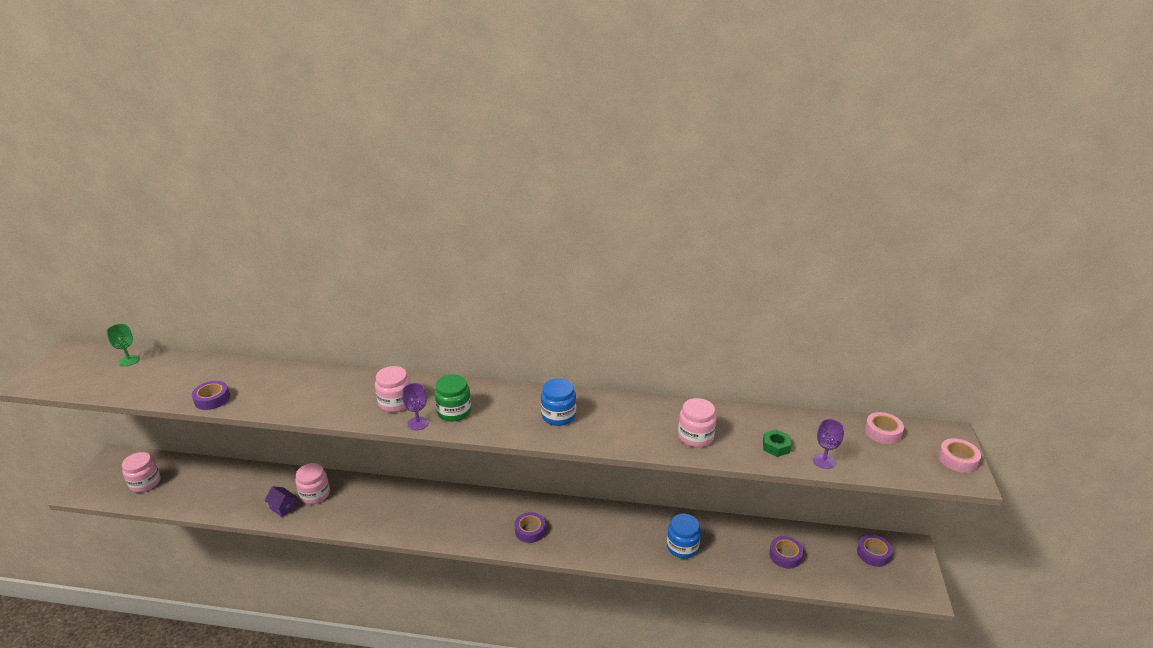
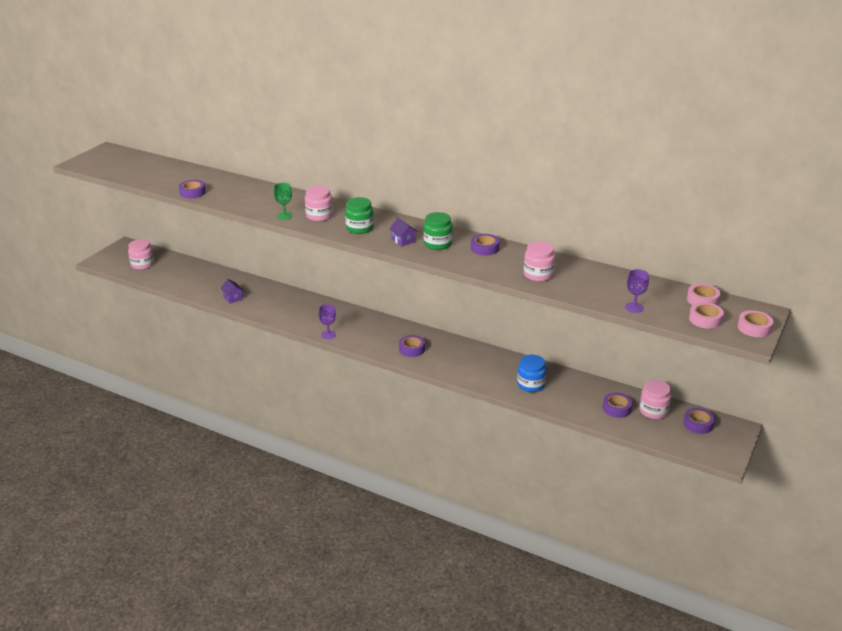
camera: 20 degrees right, 0 degrees up
green goblet [107,324,139,366] -> green goblet moved to [274,183,293,220]
pink jar [295,463,330,504] -> pink jar moved to [639,380,671,419]
purple goblet [402,383,428,430] -> purple goblet moved to [319,304,336,339]
blue jar [541,378,576,426] -> green jar [423,212,452,250]
green nut [763,429,791,457] -> none
none -> purple house [389,218,418,246]
none -> purple tape [471,234,500,256]
none -> pink tape [689,302,724,329]

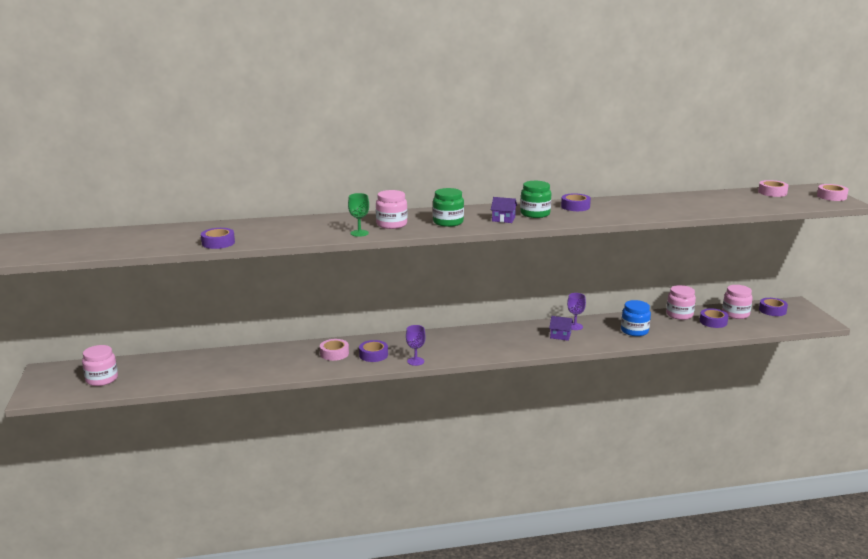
camera: 40 degrees left, 10 degrees down
purple house [220,279,244,304] -> purple house moved to [549,316,573,341]
purple tape [399,335,425,357] -> purple tape moved to [359,340,388,362]
pink jar [524,241,555,282] -> pink jar moved to [666,285,696,320]
purple goblet [625,269,649,313] -> purple goblet moved to [567,293,586,330]
pink tape [689,302,724,329] -> pink tape moved to [320,339,349,361]

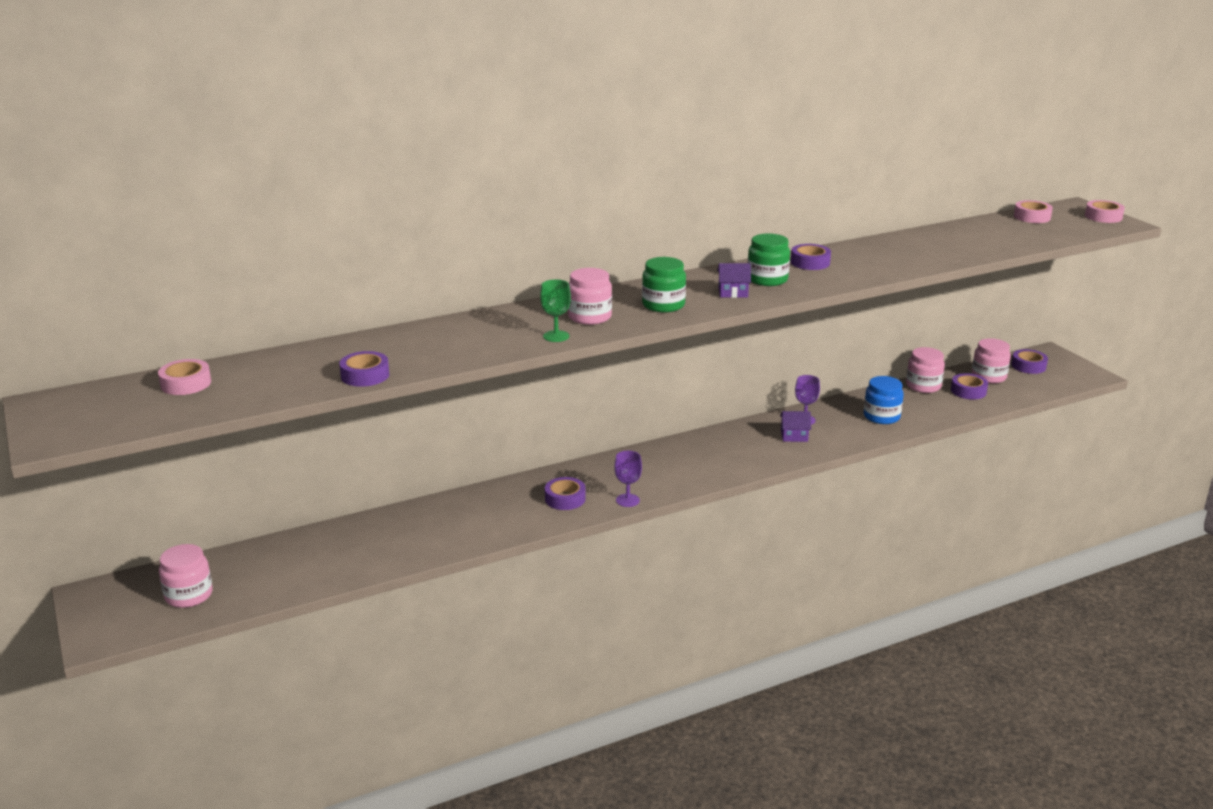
camera: 15 degrees left, 5 degrees up
pink tape [320,339,349,361] -> pink tape moved to [158,359,211,395]

